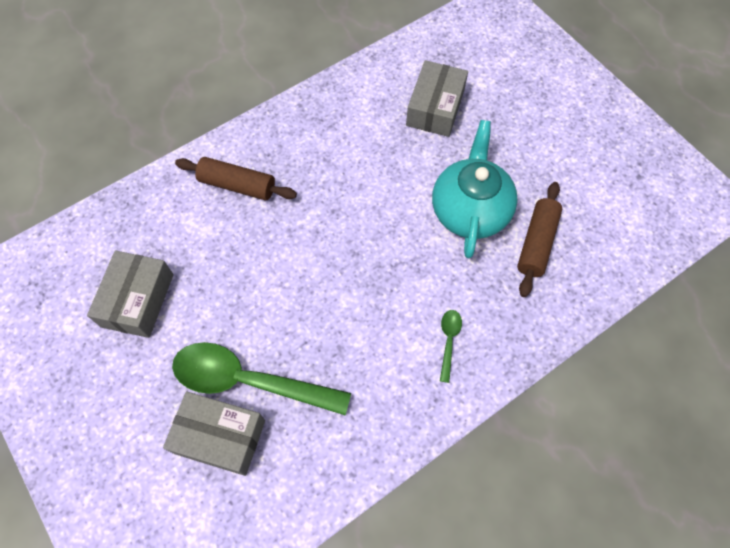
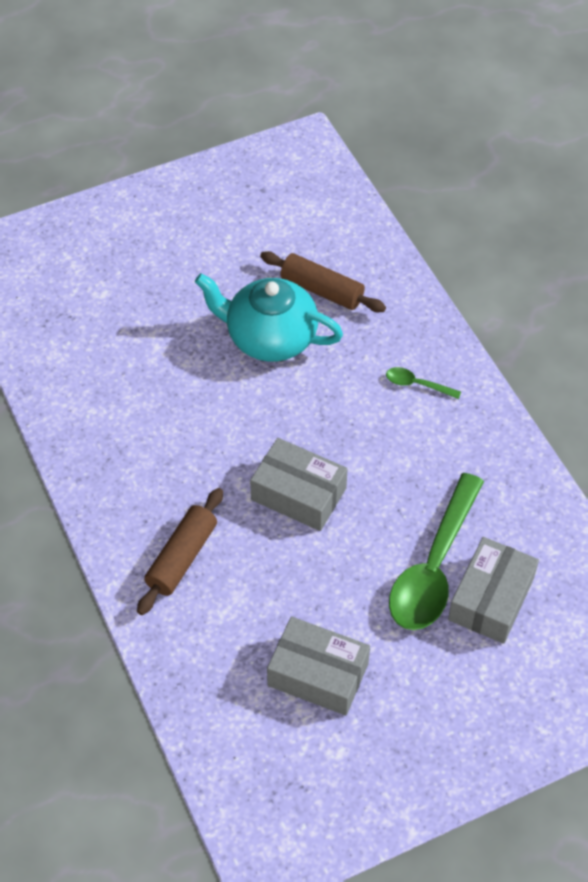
camera: 80 degrees left, 10 degrees down
grey box [406,60,468,137] -> grey box moved to [250,438,348,531]

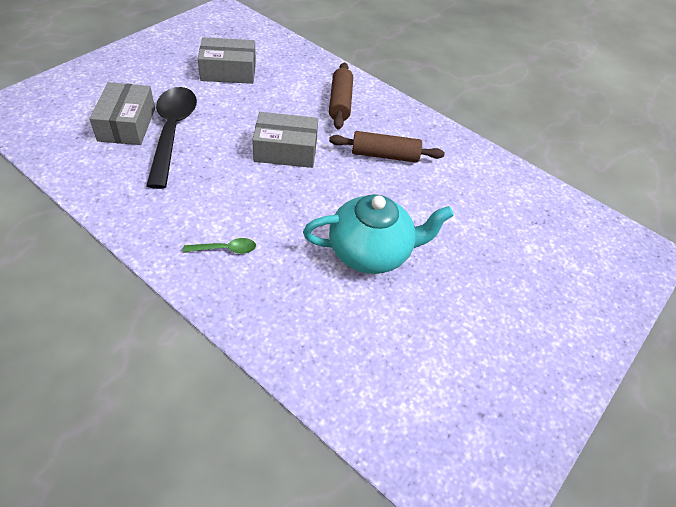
camera: 150 degrees right, 5 degrees down
brown rolling pin [260,251,386,312] -> brown rolling pin moved to [329,131,445,163]
green spoon [389,473,484,630] -> black spoon [146,87,197,189]

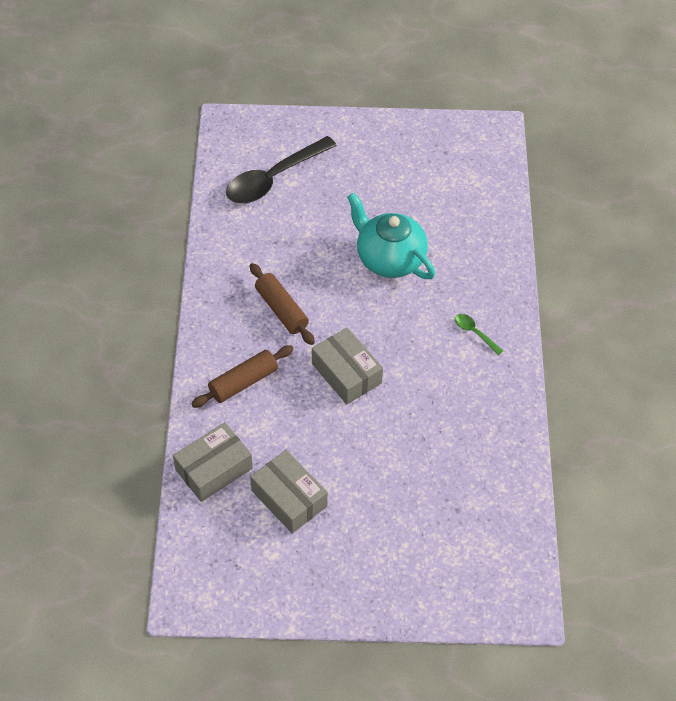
camera: 125 degrees left, 5 degrees up
grey box [90,82,155,145] -> grey box moved to [173,422,253,502]
black spoon [146,87,197,189] -> black spoon moved to [226,136,337,203]

